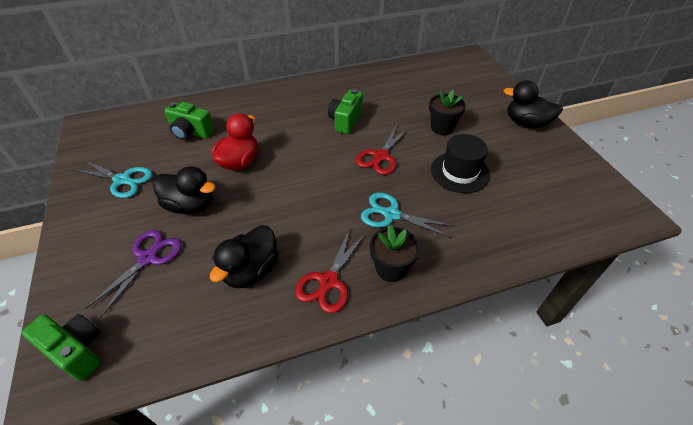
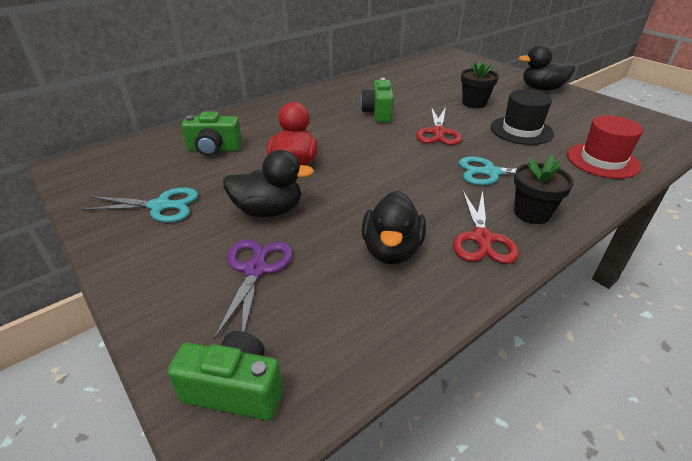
camera: 20 degrees left, 10 degrees down
none -> red hat [567,115,643,179]

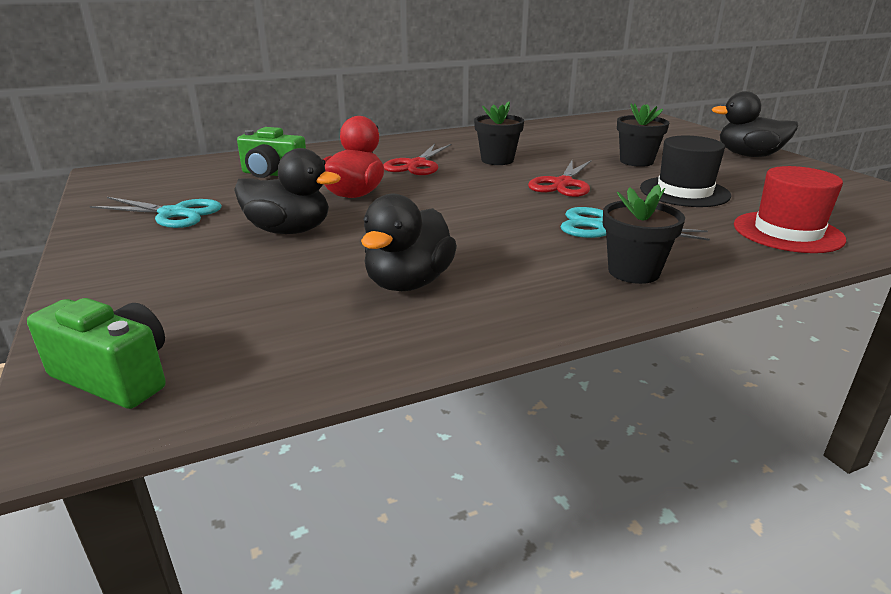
camera: 15 degrees right, 10 degrees down
purple scissors [214,239,293,340] -> none
green camera [361,78,394,122] -> black flower pot [474,101,524,165]
red scissors [453,190,519,264] -> red scissors moved to [383,144,452,175]

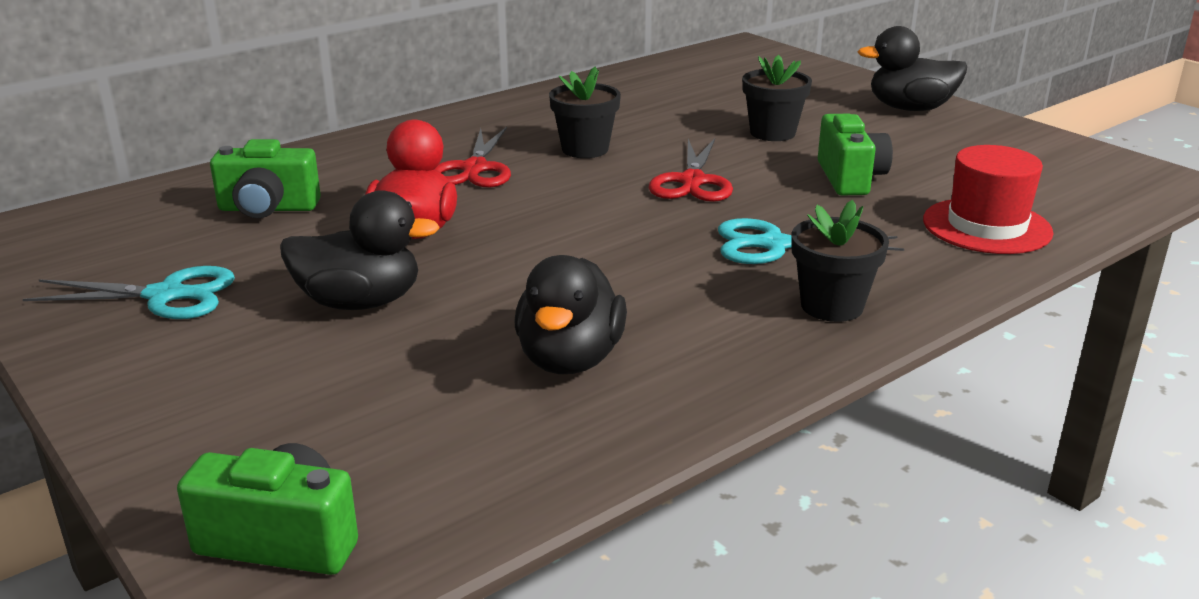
camera: 15 degrees left, 0 degrees up
black hat [640,136,731,207] -> green camera [818,114,893,195]

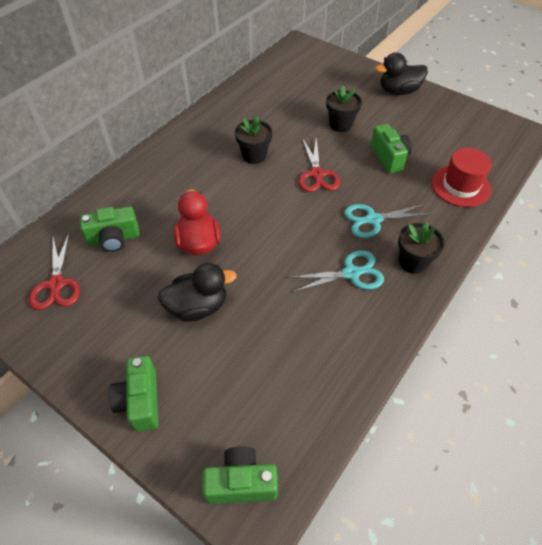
camera: 15 degrees left, 25 degrees up
turquoise scissors [23,266,235,319] -> turquoise scissors moved to [287,250,384,292]
red scissors [435,127,511,188] -> red scissors moved to [29,233,80,310]
black duck [515,255,627,374] -> none
none -> green camera [109,356,159,432]

